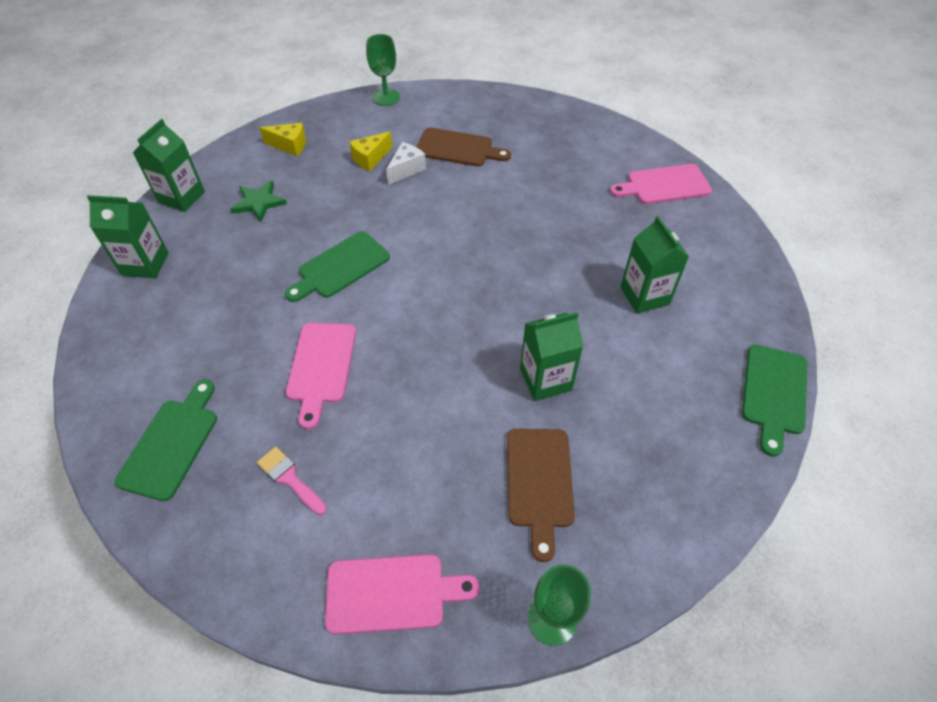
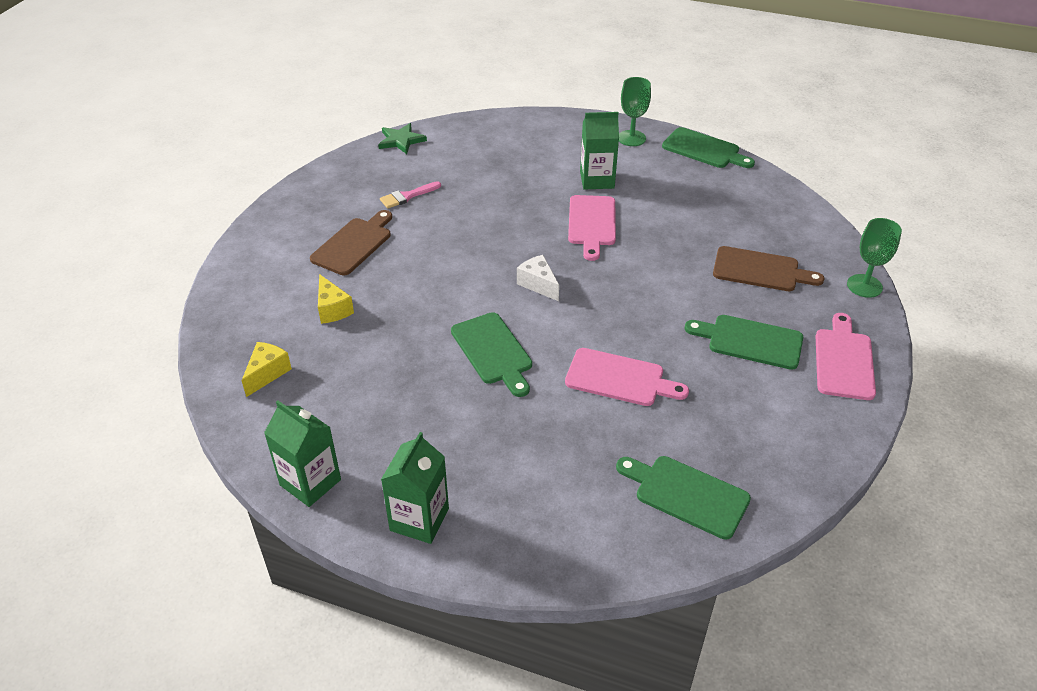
camera: 75 degrees left, 10 degrees down
green star [230,181,287,222] -> green star moved to [378,123,427,154]
pink brush [257,447,327,515] -> pink brush moved to [380,181,441,209]
green goblet [366,34,400,106] -> green goblet moved to [619,77,651,146]
white cheese [386,142,426,185] -> white cheese moved to [517,255,559,301]
green carton [520,312,584,401] -> none
pink cutting board [610,164,712,204] -> pink cutting board moved to [568,195,616,261]
none -> green cutting board [685,315,803,370]

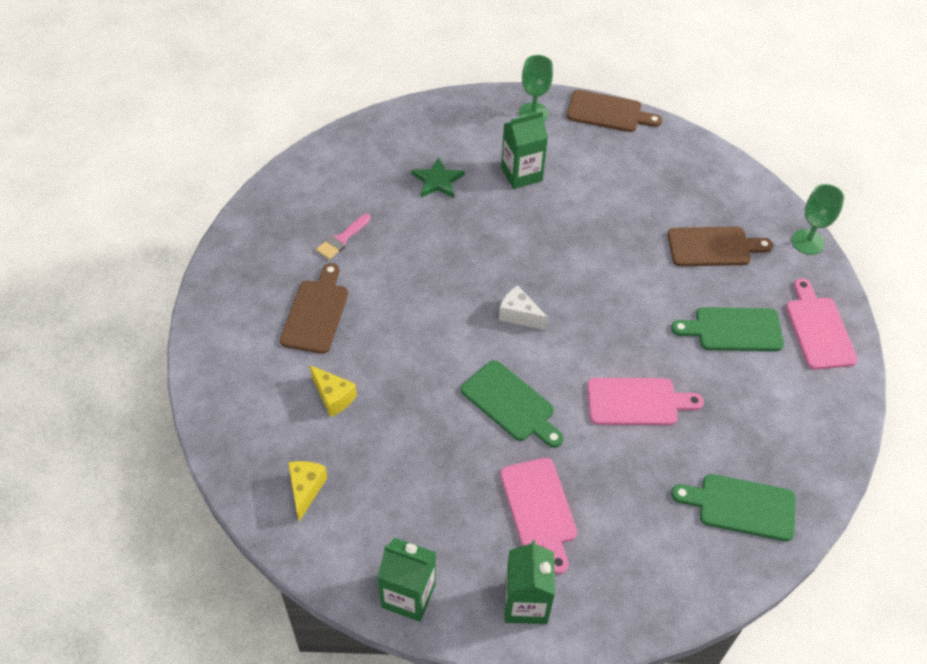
camera: 20 degrees left, 10 degrees up
green star [378,123,427,154] -> green star moved to [412,157,465,198]
pink cutting board [568,195,616,261] -> pink cutting board moved to [500,458,577,574]
green cutting board [662,127,755,168] -> brown cutting board [567,90,662,132]

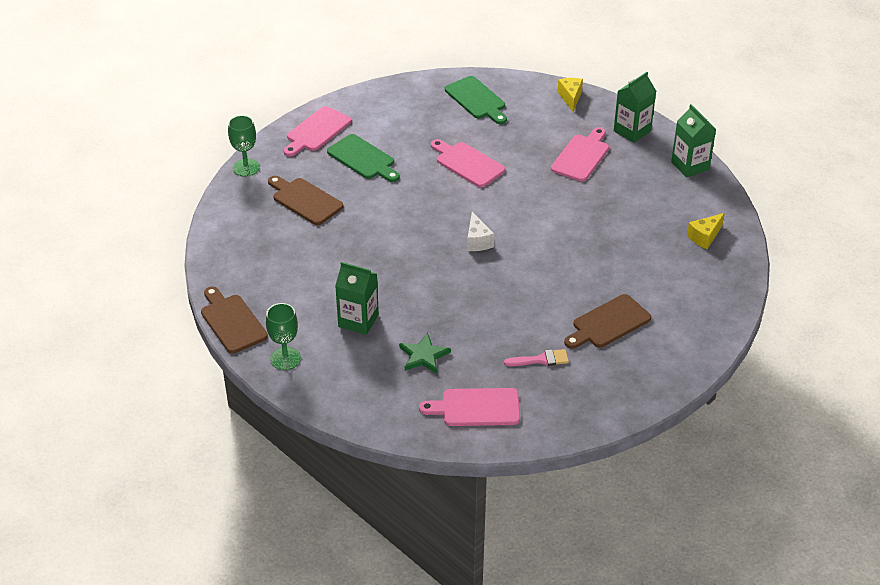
camera: 135 degrees left, 10 degrees down
yellow cheese [310,365,357,417] -> yellow cheese moved to [558,78,583,112]
green cutting board [461,360,564,448] -> none
none -> pink cutting board [419,388,520,426]

